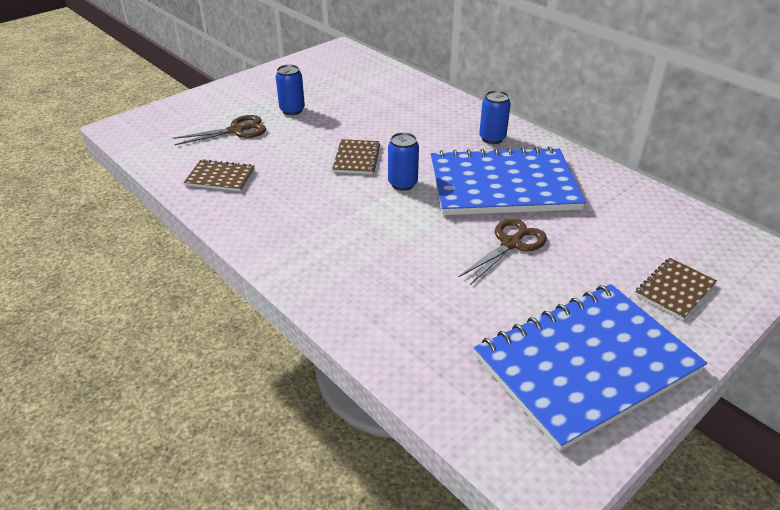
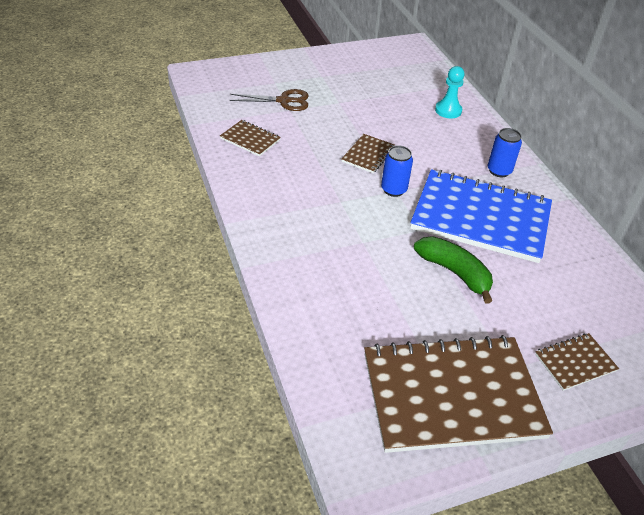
camera: 20 degrees right, 5 degrees up
blue can [276,64,305,115] -> none
brown scissors [458,218,547,285] -> green banana [414,236,493,304]
blue notebook [474,284,707,451] -> brown notebook [364,335,553,453]
none -> turquoise pawn [435,66,464,118]

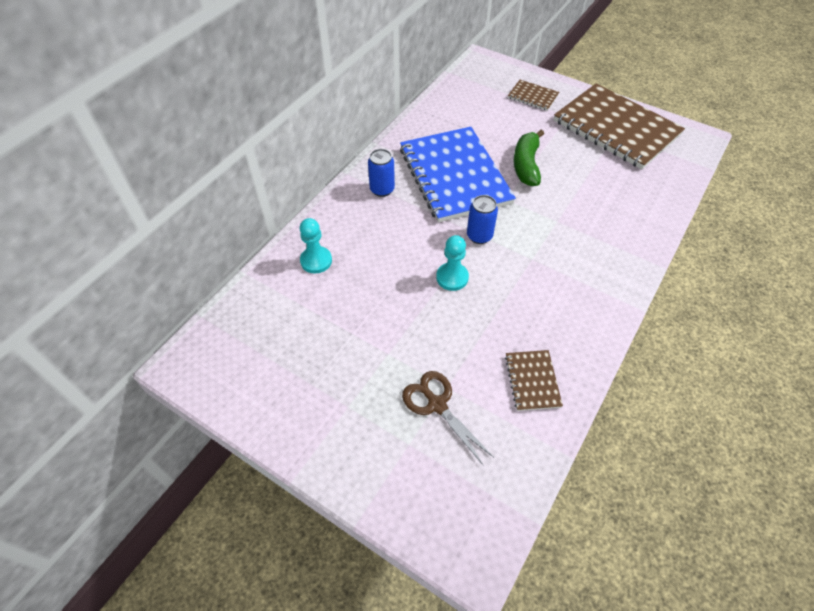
camera: 125 degrees left, 10 degrees up
brown notebook [341,134,395,173] -> turquoise pawn [436,235,469,291]

